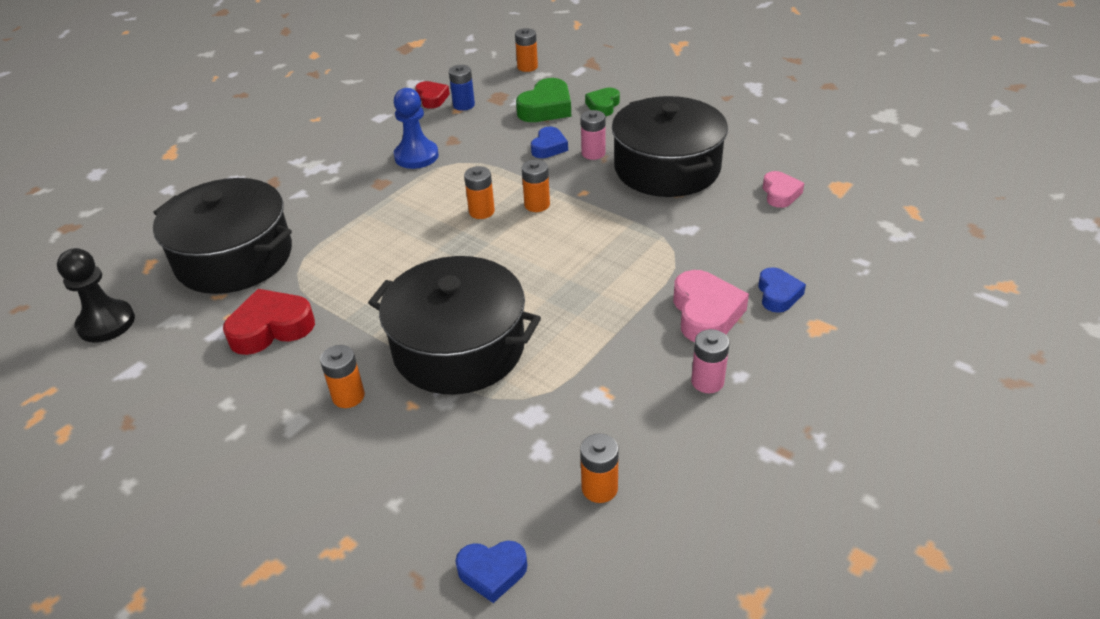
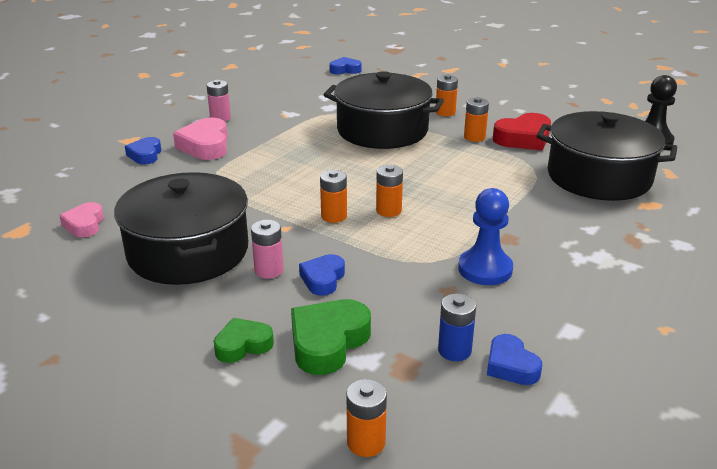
camera: 175 degrees right, 10 degrees down
red heart [415,81,450,109] -> blue heart [487,334,542,385]
orange battery [580,433,619,503] -> orange battery moved to [464,97,489,142]
green heart [585,88,620,116] -> green heart turned 135 degrees counterclockwise [214,318,274,363]

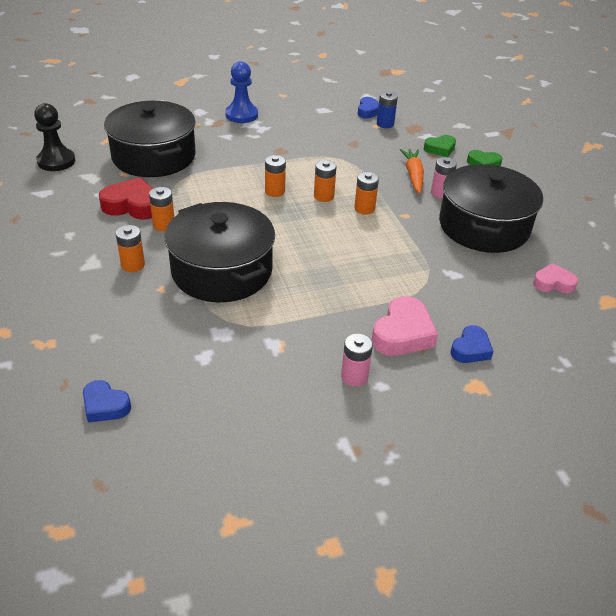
camera: 145 degrees left, 10 degrees up
pink heart [59,202,104,238] -> pink heart turned 120 degrees counterclockwise [533,263,578,294]
green heart [291,299,371,375] -> green heart [424,135,456,157], size x0.63
blue heart [299,254,345,296] -> orange carrot [400,149,424,194]
orange battery [346,379,387,457] -> orange battery moved to [265,155,286,197]
blue pawn [458,188,513,285] -> blue pawn moved to [225,61,258,123]

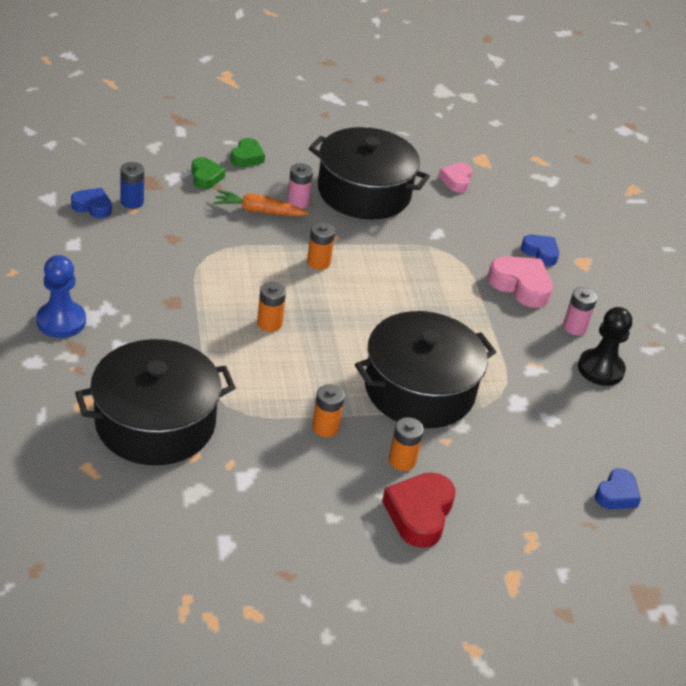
camera: 85 degrees left, 0 degrees up
black pawn [34,103,75,171] -> black pawn moved to [578,307,632,386]
red heart [99,177,153,219] -> red heart moved to [382,472,455,548]
orange battery [314,160,337,202] -> none

